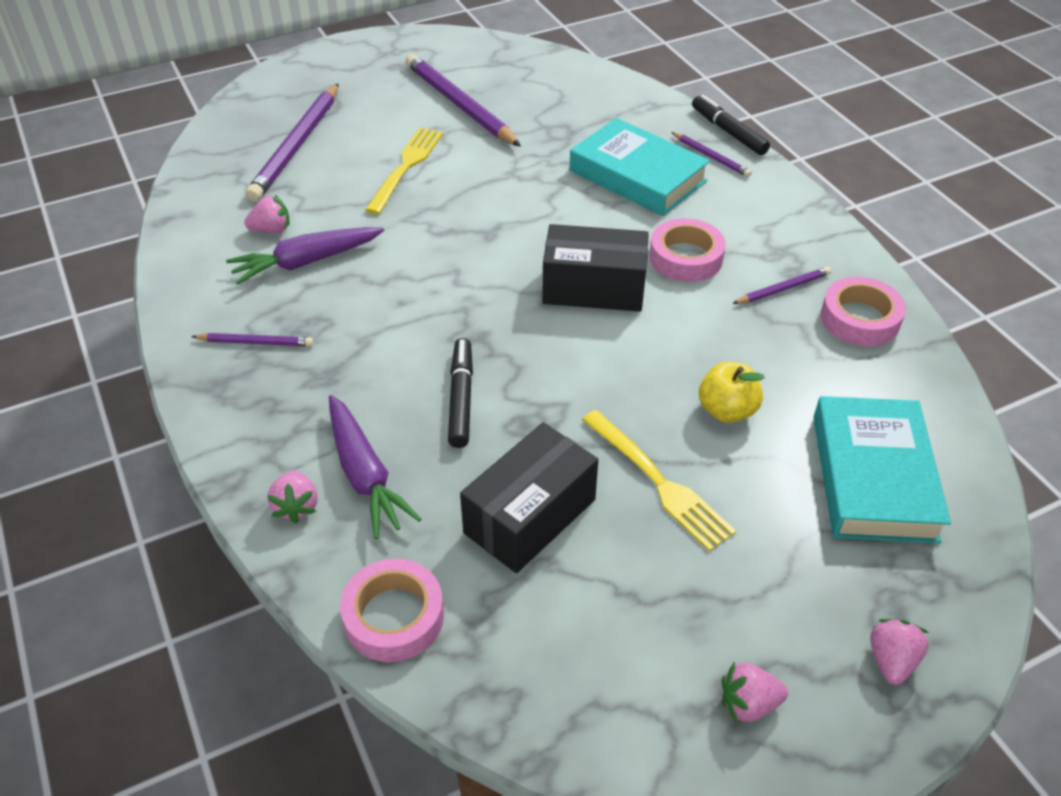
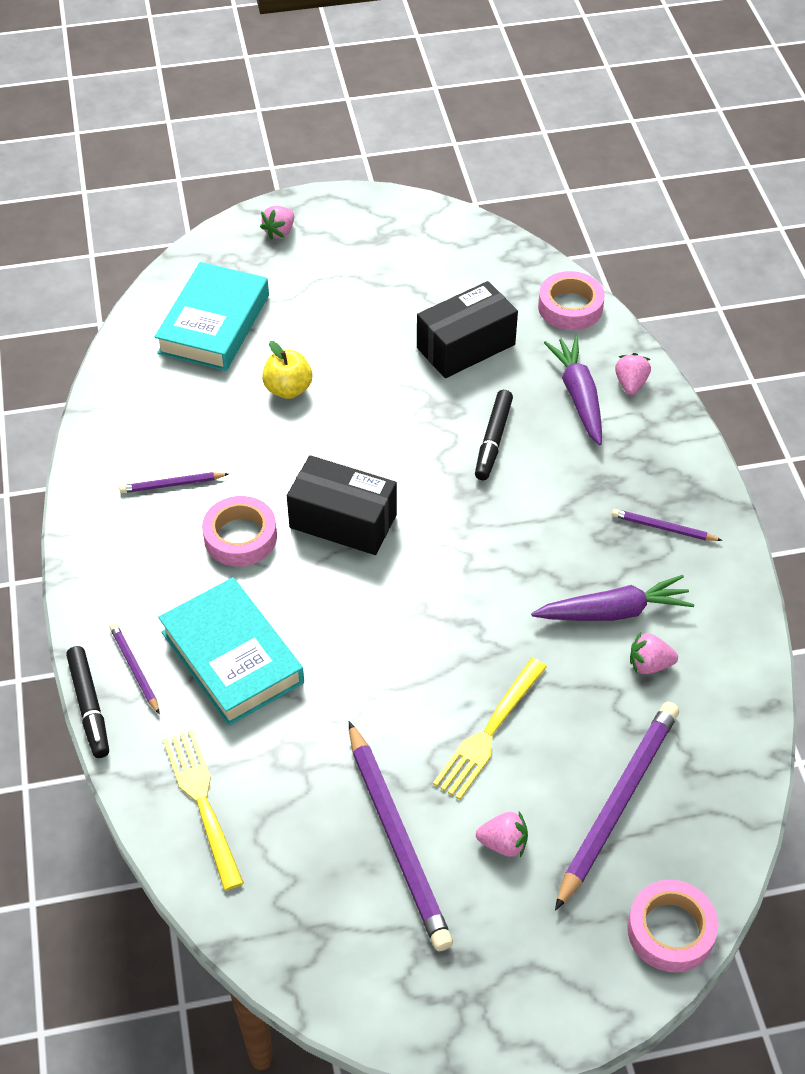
camera: 165 degrees left, 5 degrees up
yellow fork [582,410,736,552] -> yellow fork moved to [163,729,244,891]
pink strawberry [722,662,788,723] -> pink strawberry moved to [476,812,528,857]
pink tape [821,277,906,346] -> pink tape moved to [627,880,719,972]

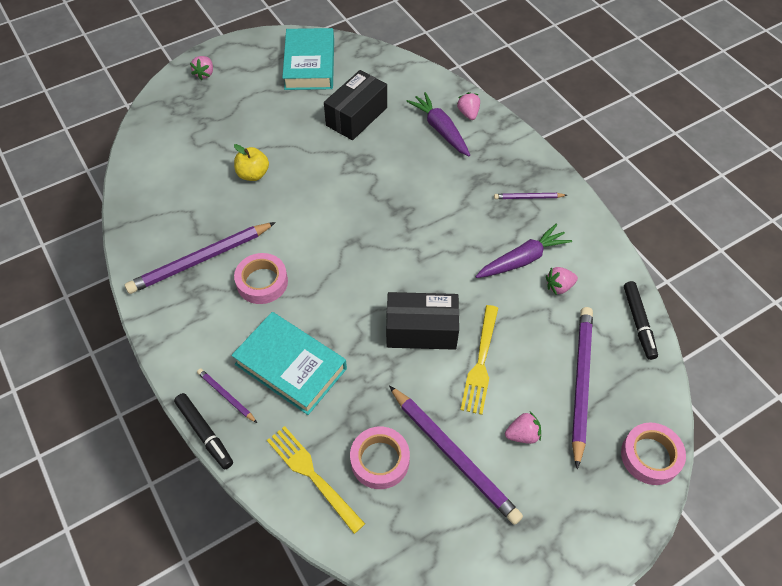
camera: 20 degrees left, 5 degrees up
purple pencil [119,472,229,493] -> purple pencil [125,222,276,294], size x2.07
turquoise book [155,262,269,371] -> turquoise book moved to [282,28,334,90]
black box [287,455,397,555] -> black box moved to [386,292,459,350]
black marker [475,390,513,480] -> black marker moved to [624,281,658,360]
pink tape [538,271,605,330] -> pink tape moved to [350,427,410,489]

